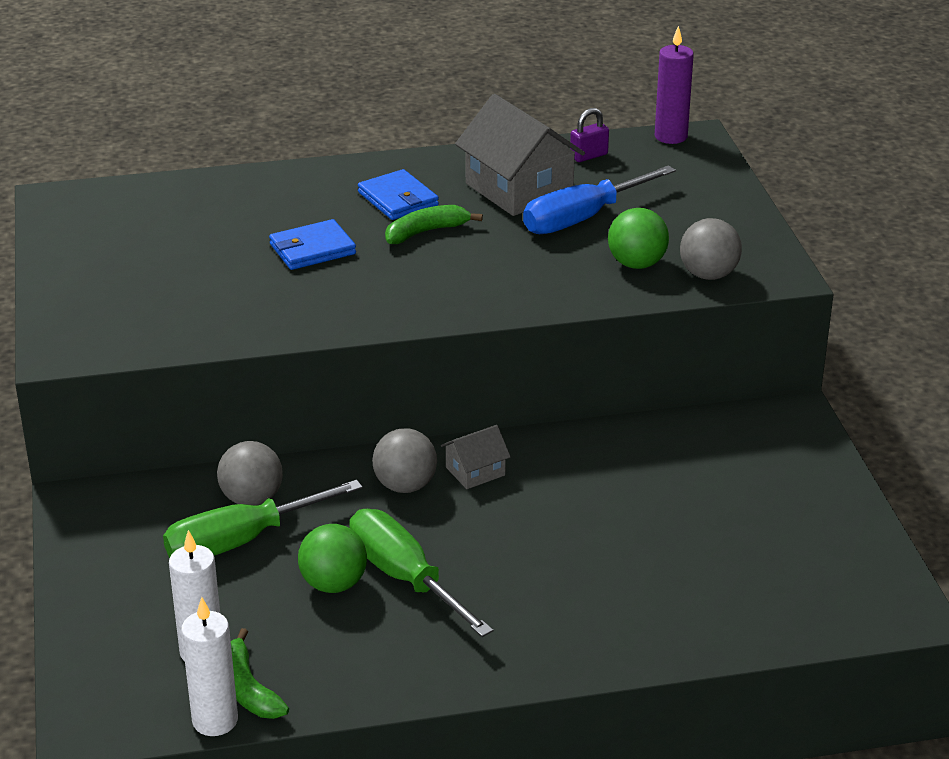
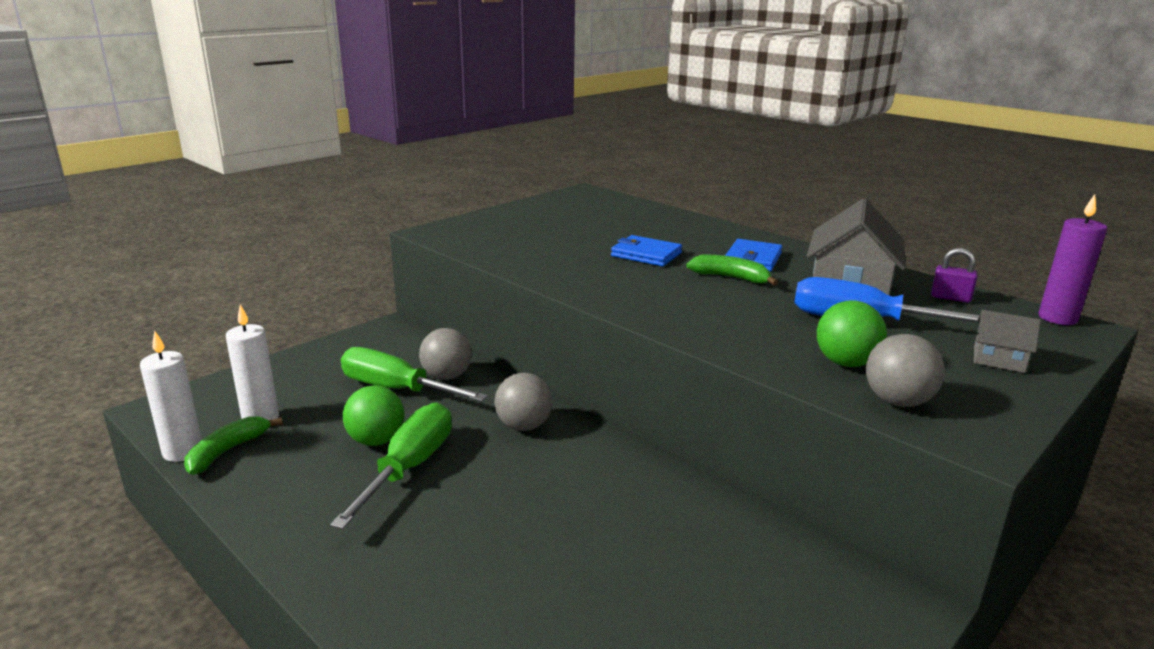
camera: 55 degrees right, 10 degrees down
grey house [441,425,511,489] -> grey house moved to [974,310,1041,373]

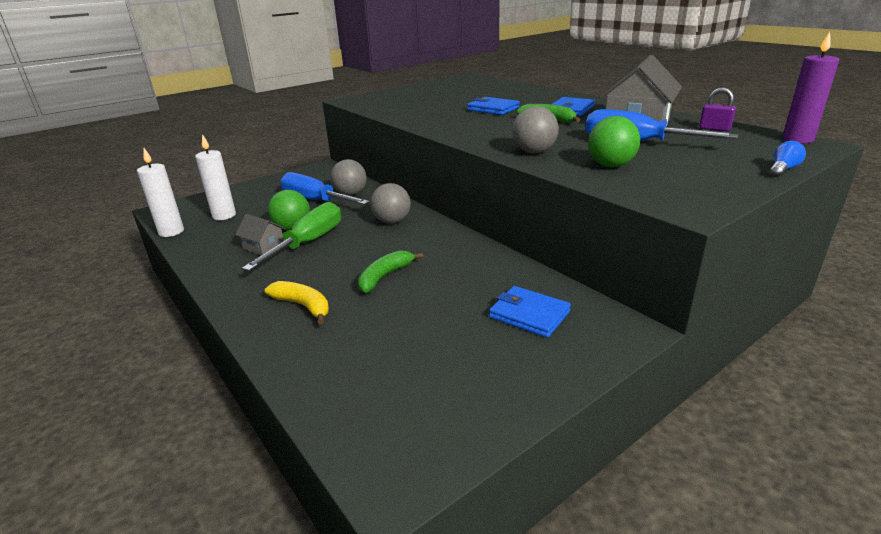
camera: 10 degrees right, 5 degrees up
green banana [184,416,283,475] -> green banana moved to [358,250,423,293]
green screwdriver [341,347,488,402] -> blue screwdriver [280,172,370,205]
grey ball [866,334,945,407] -> grey ball moved to [512,106,559,153]
grey house [974,310,1041,373] -> grey house moved to [235,214,285,255]
none -> yellow banana [265,281,329,324]
none -> blue wallet [489,286,571,338]
none -> blue light bulb [770,141,806,177]

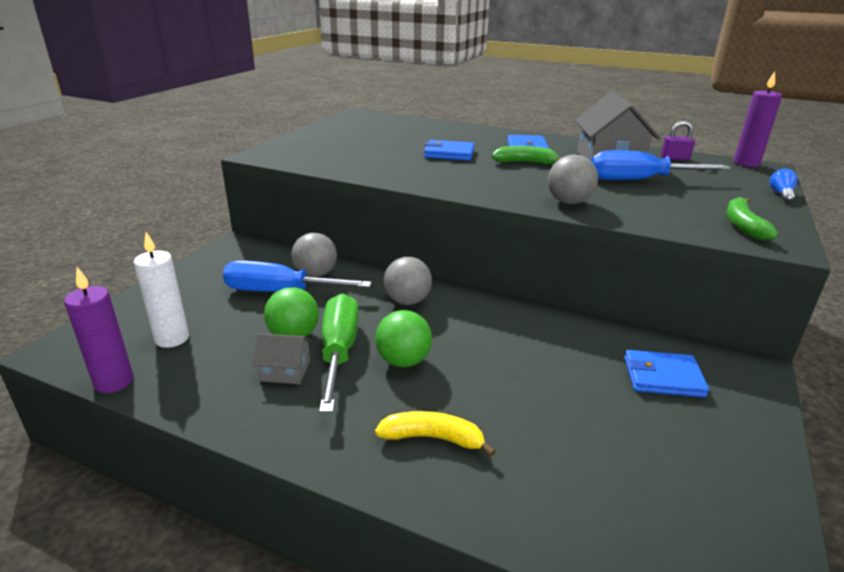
camera: 30 degrees left, 0 degrees up
white candle [137,148,184,237] -> purple candle [64,267,134,393]
green banana [358,250,423,293] -> green banana moved to [727,197,778,240]
green ball [588,116,640,167] -> green ball moved to [375,310,432,367]

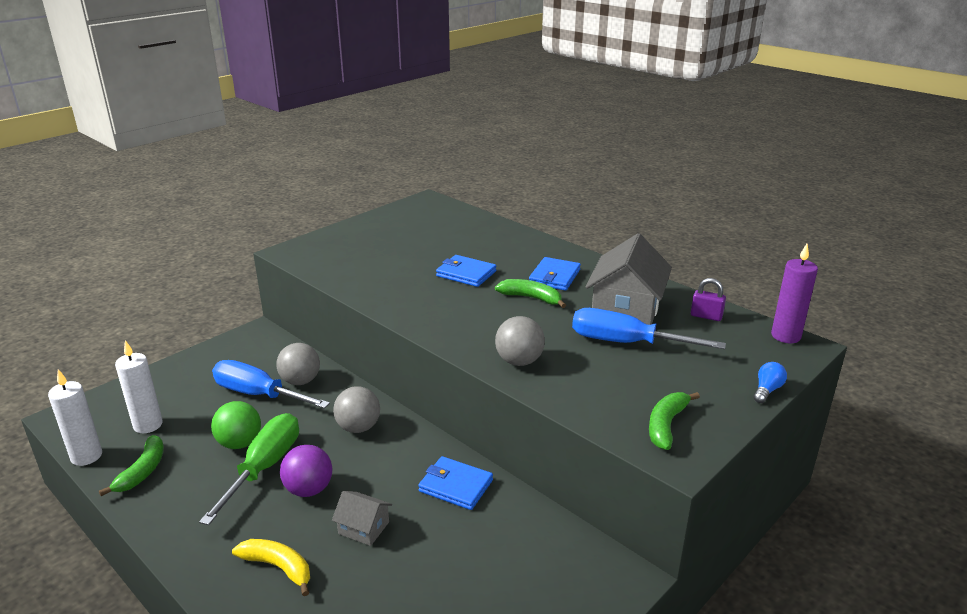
camera: 20 degrees right, 0 degrees up
purple candle [64,267,134,393] -> white candle [48,369,102,466]
grey house [252,333,312,384] -> grey house moved to [332,491,392,546]
green ball [375,310,432,367] -> purple ball [280,445,332,497]
blue wallet [624,350,709,397] -> blue wallet moved to [418,456,493,510]
none -> green banana [99,435,164,496]

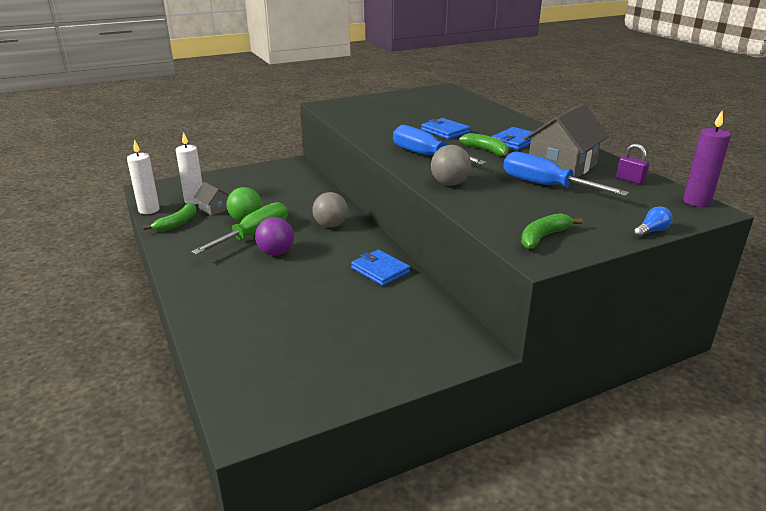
camera: 20 degrees right, 0 degrees up
blue screwdriver [212,360,330,409] -> blue screwdriver moved to [393,125,487,165]
yellow banana [232,539,310,596] -> none
grey ball [276,343,320,385] -> none
grey house [332,491,392,546] -> grey house moved to [194,182,229,216]

